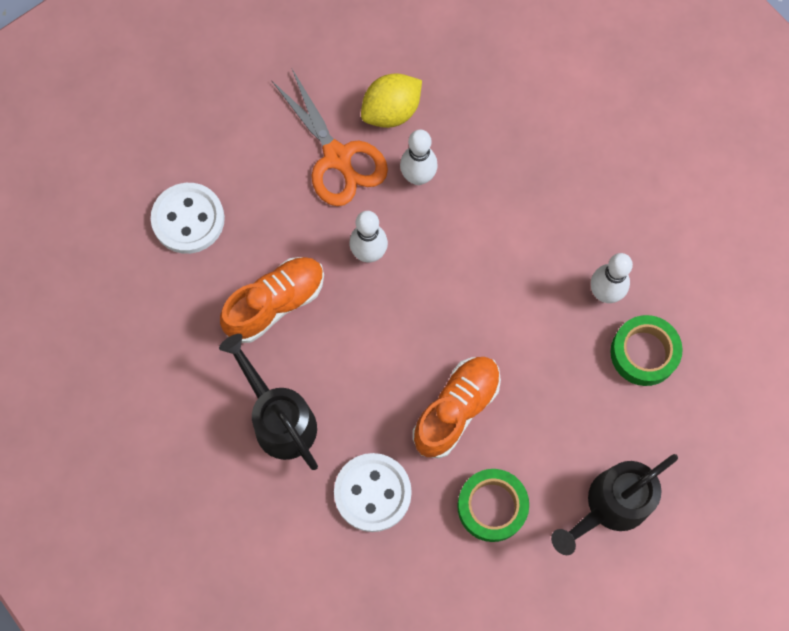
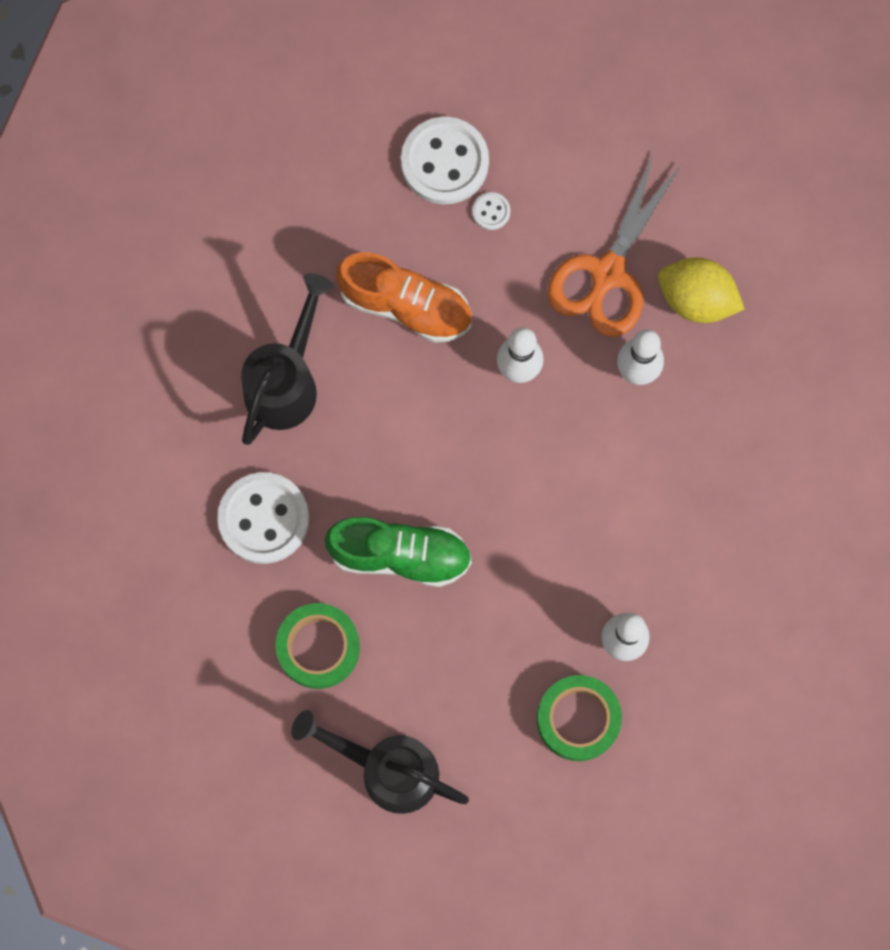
camera: 60 degrees right, 5 degrees up
orange shoe [413,357,501,459] -> green shoe [325,517,472,587]
none -> white button [472,192,510,230]

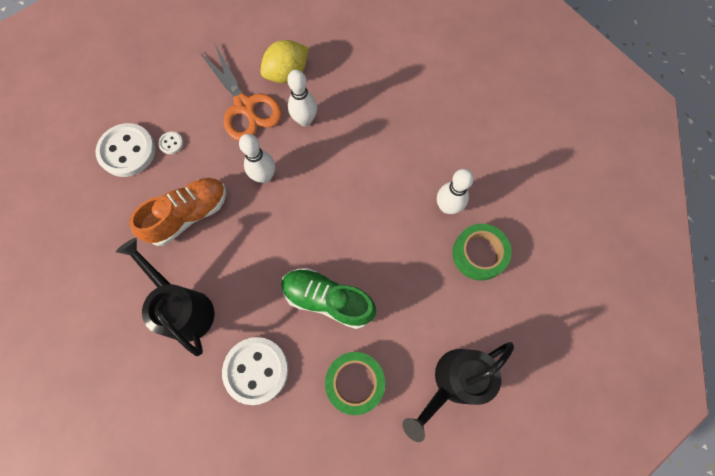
camera: 60 degrees left, 5 degrees down
green shoe [325,517,472,587] -> green shoe turned 105 degrees counterclockwise [281,268,376,329]

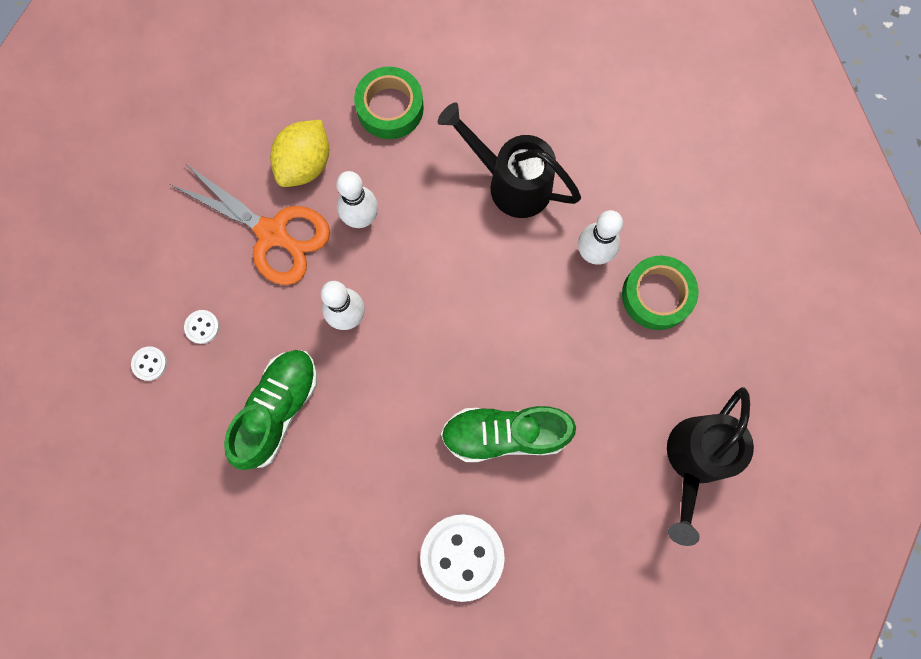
camera: 25 degrees left, 5 degrees up
white button [96,123,156,177] -> white button [131,346,167,381], size x0.43
black watering can [116,238,214,356] -> black watering can moved to [438,102,581,218]
orange shoe [129,178,226,246] -> green shoe [224,350,317,470]
green tape [325,352,385,415] -> green tape moved to [354,66,424,139]

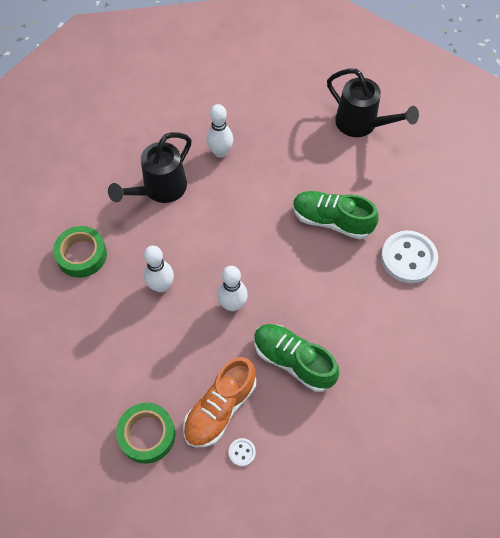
camera: 80 degrees left, 15 degrees down
orange scissors [171,163,330,285] -> none
white button [184,310,219,344] -> orange shoe [183,357,256,447]
yellow lemon [270,120,329,187] -> none
green shoe [441,406,576,462] -> green shoe turned 105 degrees clockwise [293,191,379,239]
green tape [622,256,699,330] -> green tape moved to [116,403,175,464]

